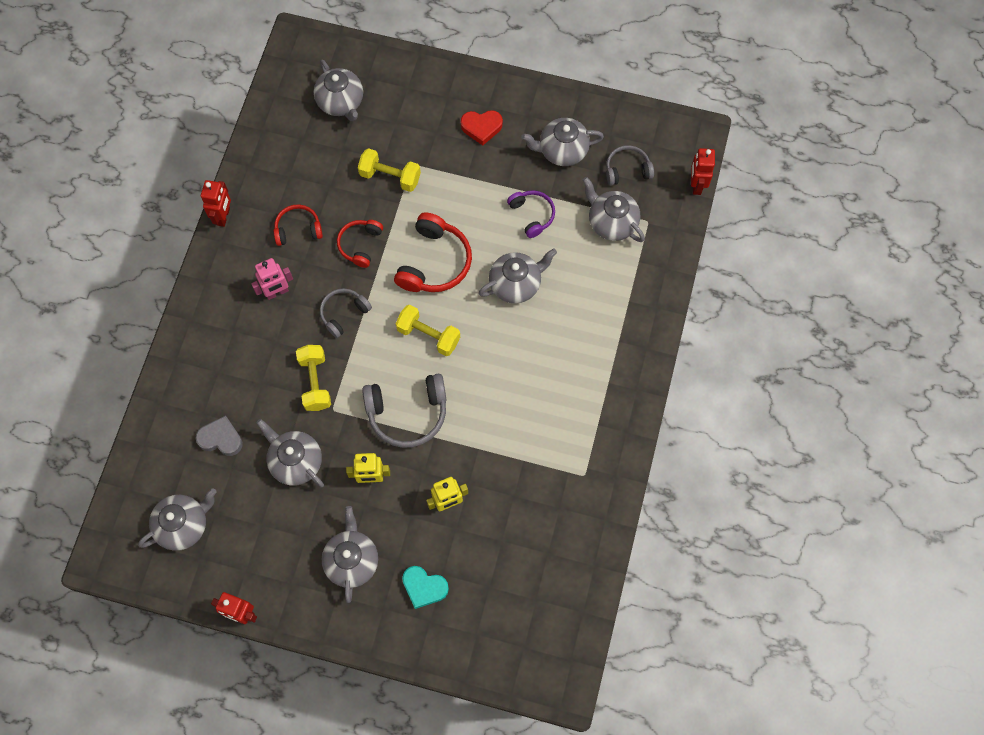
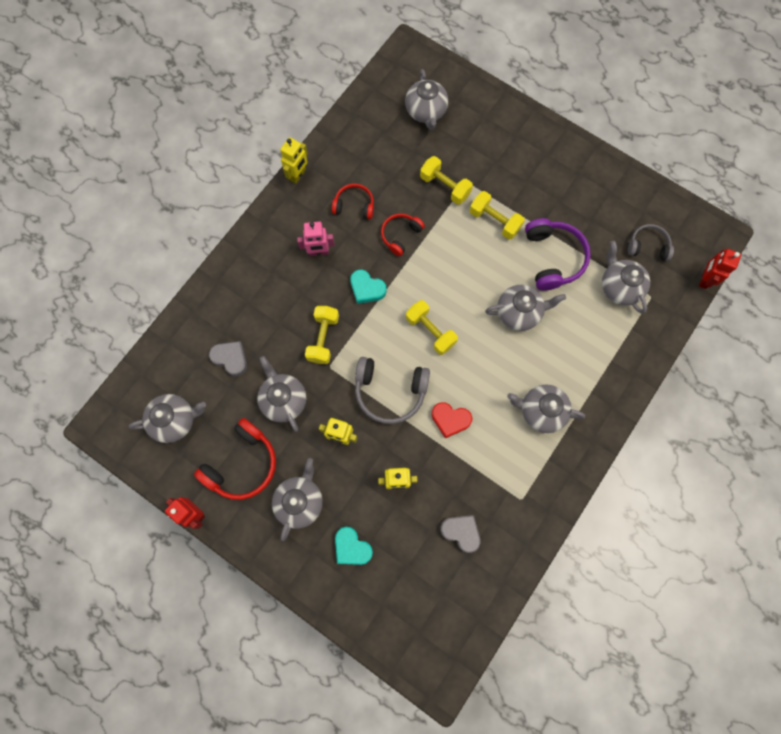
camera: 20 degrees right, 5 degrees up
red robot [201,180,231,227] -> yellow robot [280,137,308,184]
grey headphones [320,288,372,338] -> turquoise heart [350,269,386,304]
red headphones [394,212,472,292] -> red headphones moved to [194,418,276,500]
red heart [461,110,503,146] -> red heart moved to [432,402,472,438]
purple headphones [507,190,555,238] -> purple headphones [525,218,591,291], size x1.65
grey teapot [521,118,604,166] -> grey teapot moved to [507,384,585,433]
none -> grey heart [440,515,480,553]
none -> yellow dumbbell [469,191,525,239]

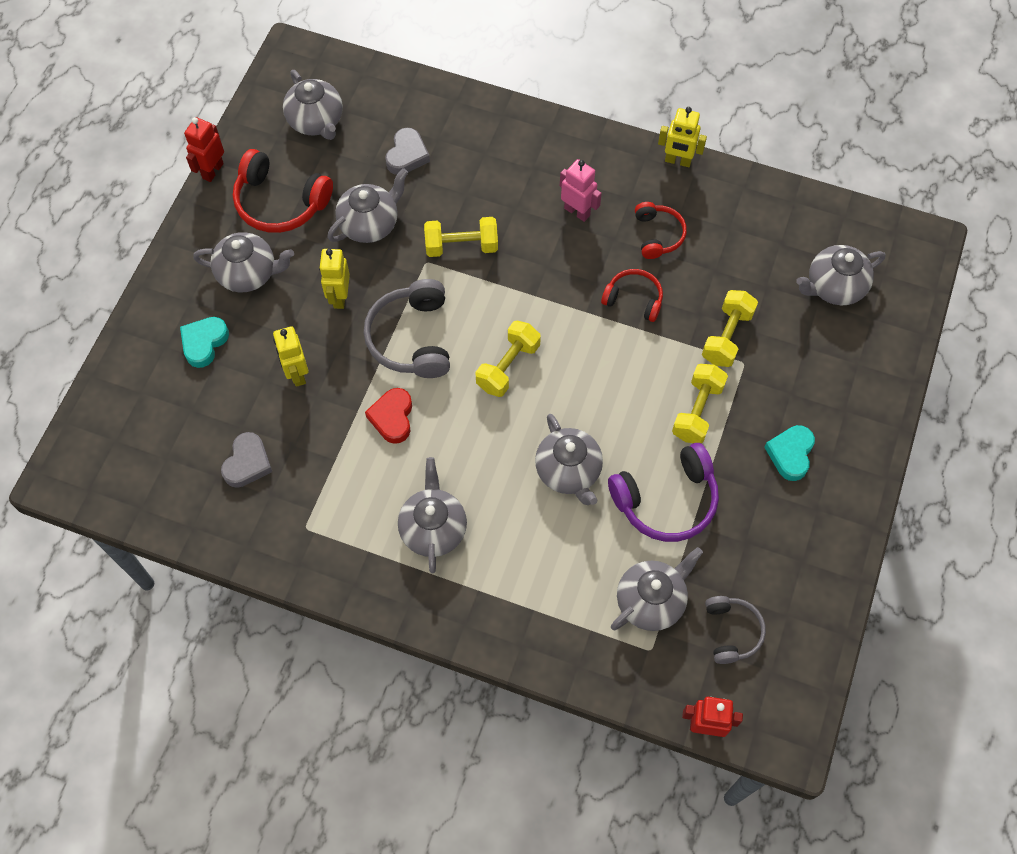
camera: 75 degrees right, 10 degrees down
pink robot [297,221,335,256] -> pink robot turned 150 degrees clockwise [560,159,602,222]
turquoise heart [350,269,386,304] -> turquoise heart moved to [764,425,815,481]

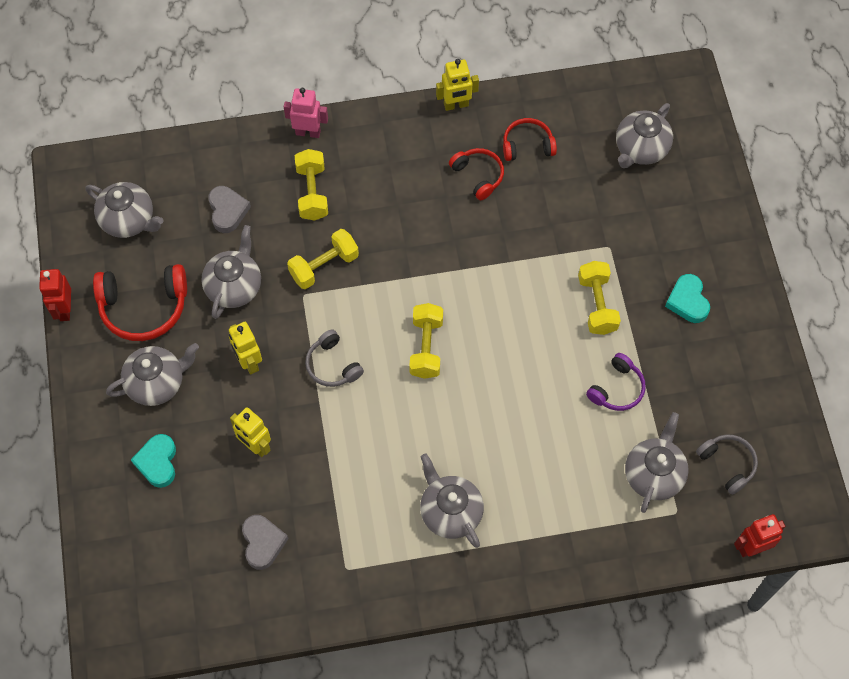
camera: 30 degrees left, 0 degrees up
grey headphones [364,279,450,378] -> grey headphones [305,329,364,387], size x0.61
red heart [365,388,412,444] -> none
grey teapot [535,414,603,505] -> none
pink robot [560,159,602,222] -> pink robot moved to [284,88,328,138]
red headphones [601,269,663,322] -> red headphones moved to [503,118,557,161]
purple headphones [608,443,719,542] -> purple headphones [586,353,646,411], size x0.61
yellow dumbbell [702,290,758,367] -> yellow dumbbell moved to [295,149,328,221]

